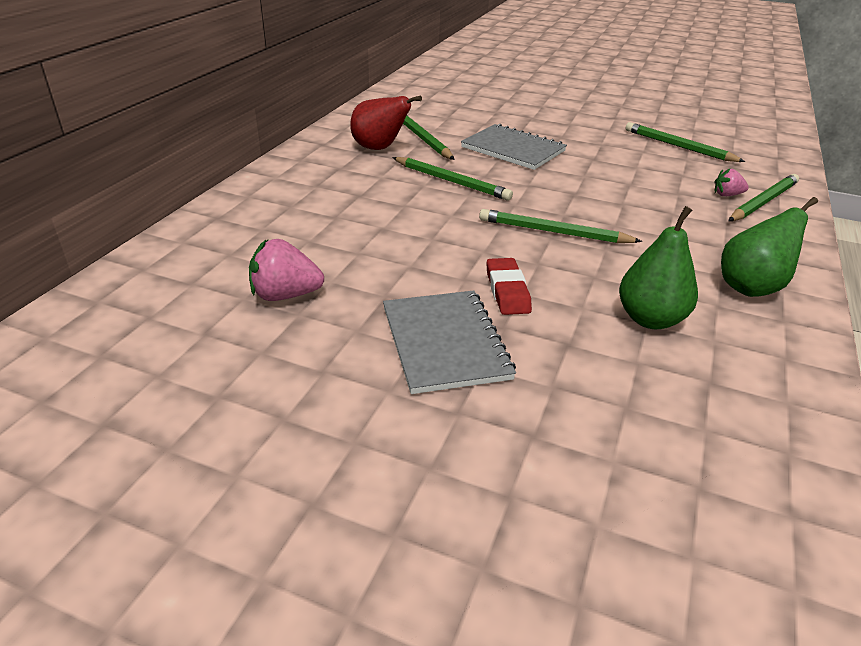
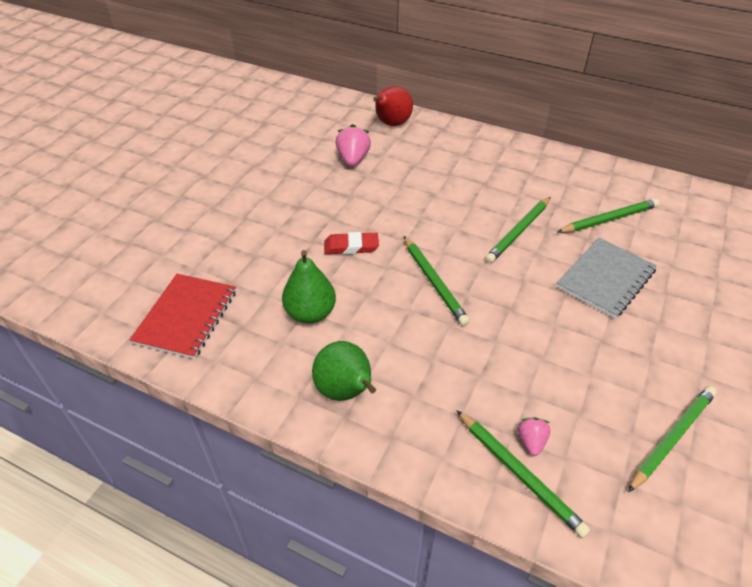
camera: 95 degrees right, 10 degrees up
red pear [350,96,422,150] -> red pear moved to [373,86,413,126]
grey notebook [383,290,516,394] -> none
green pencil [479,209,642,243] -> green pencil turned 135 degrees clockwise [404,236,470,326]
none -> red notebook [130,274,236,359]

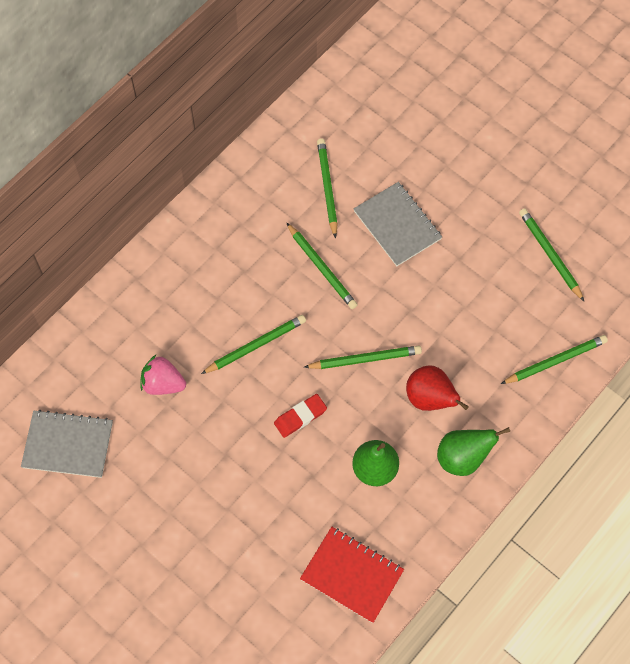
camera: 75 degrees left, 20 degrees up
red eraser [324,232,379,255] -> red eraser turned 45 degrees clockwise [274,394,327,438]
red pear [373,86,413,126] -> red pear moved to [406,366,469,411]
pink strawberry [518,417,551,456] -> none
none -> grey notebook [21,410,113,478]
none -> green pencil [201,315,306,374]

